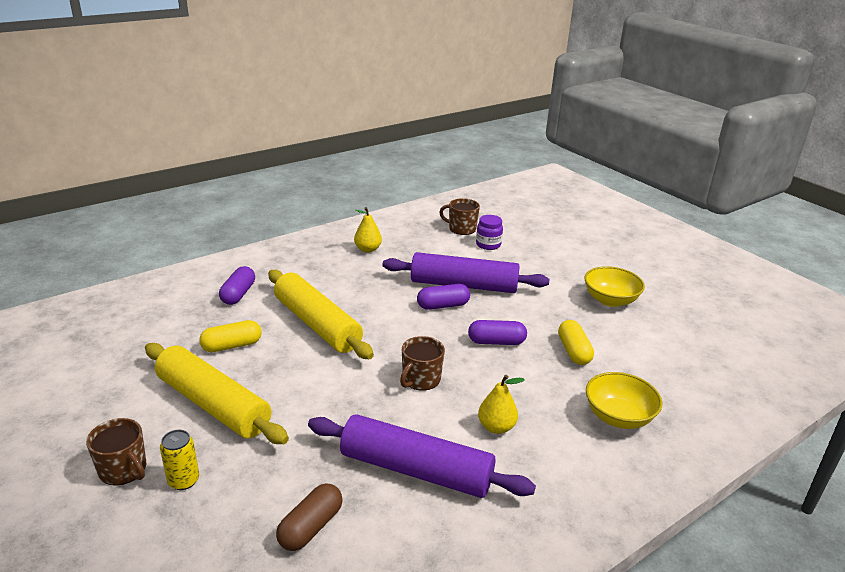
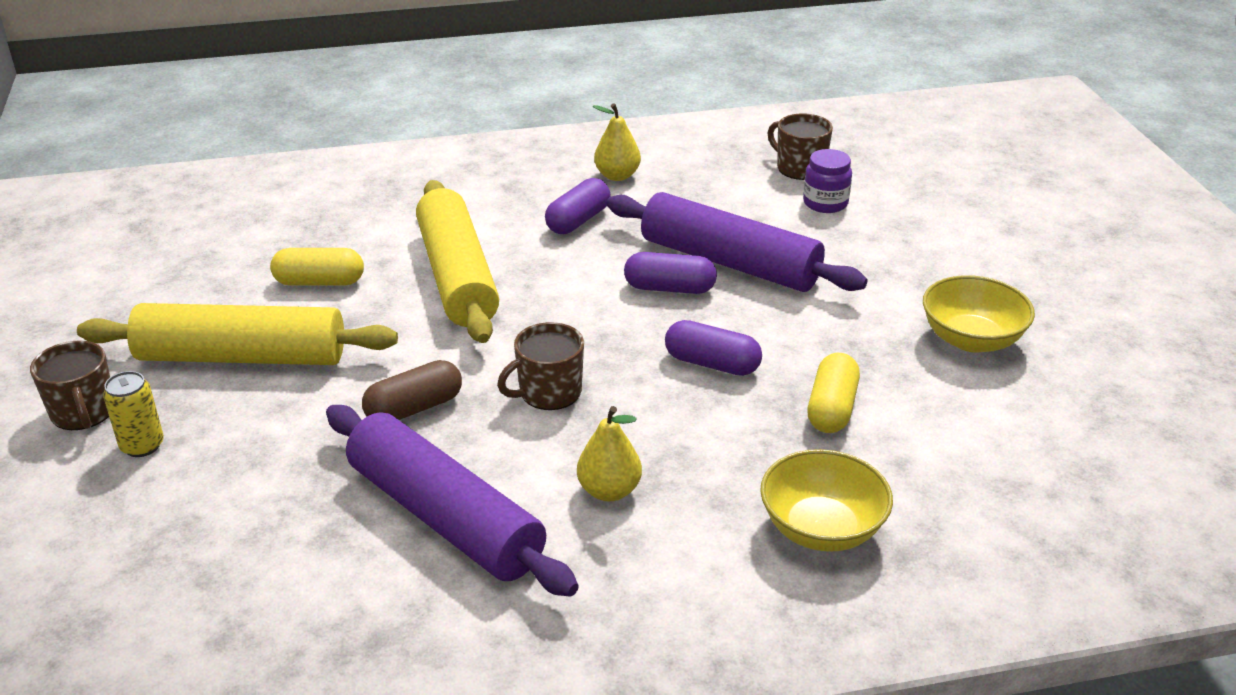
camera: 25 degrees right, 5 degrees up
yellow rolling pin [145,343,289,444] -> yellow rolling pin turned 60 degrees counterclockwise [77,303,398,365]
purple capsule [219,266,255,305] -> purple capsule moved to [545,178,611,234]
brown capsule [276,483,343,551] -> brown capsule moved to [362,360,462,420]

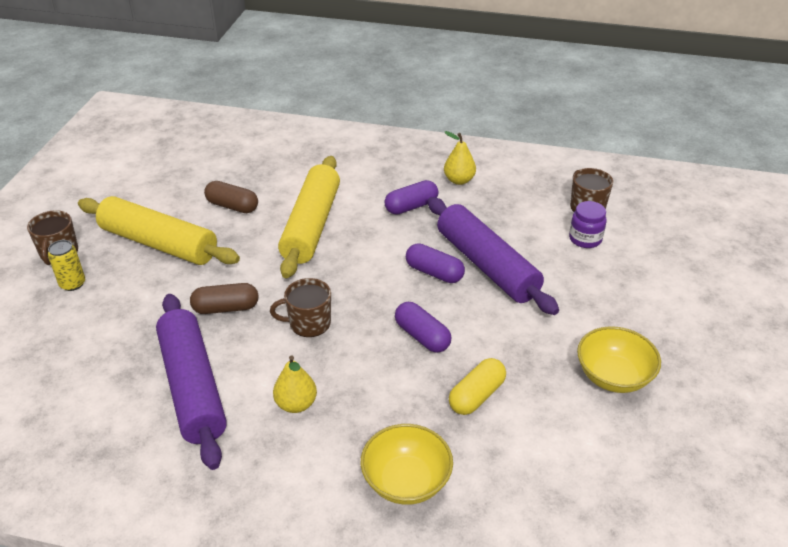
camera: 25 degrees right, 5 degrees up
yellow capsule [270,248,364,286] -> brown capsule [204,181,258,213]

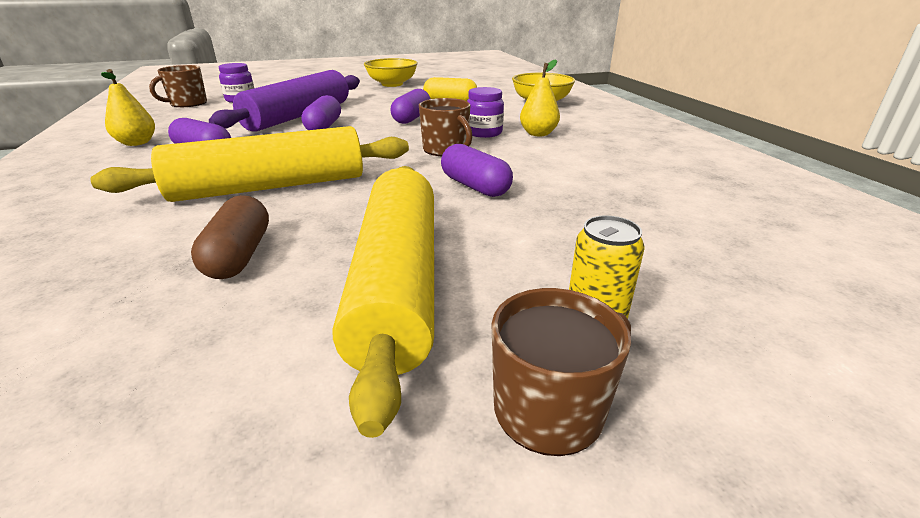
camera: 120 degrees left, 10 degrees down
purple rolling pin [156,294,227,470] -> none
brown capsule [190,283,259,314] -> purple capsule [441,144,513,197]
none -> purple jar [467,87,504,138]

